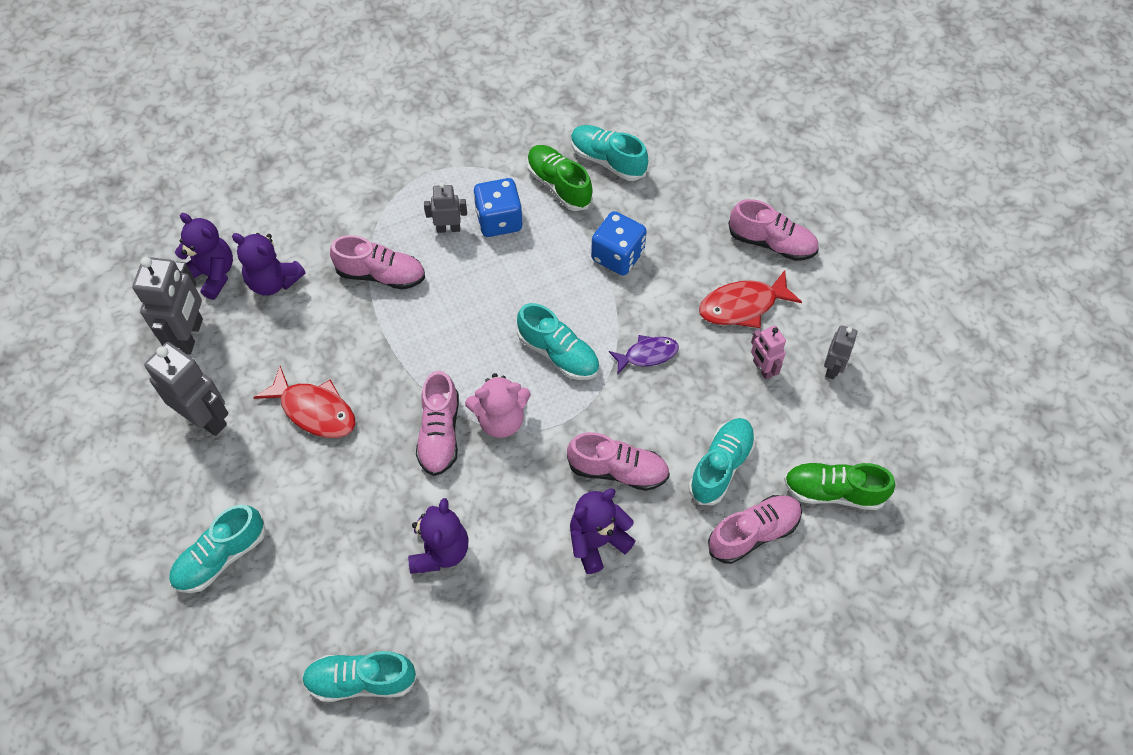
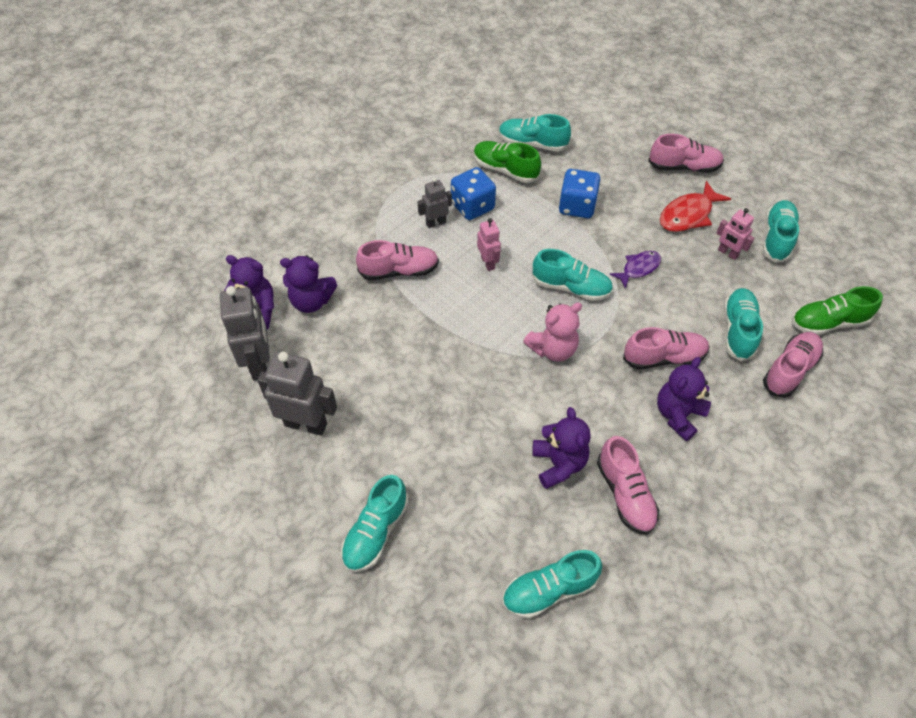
camera: 20 degrees left, 5 degrees down
red fish [253,366,355,438] -> none
pink shoe [416,371,459,476] -> pink shoe moved to [597,436,659,535]
grey robot [824,325,857,379] -> turquoise shoe [763,200,799,263]
none -> pink robot [477,218,501,271]

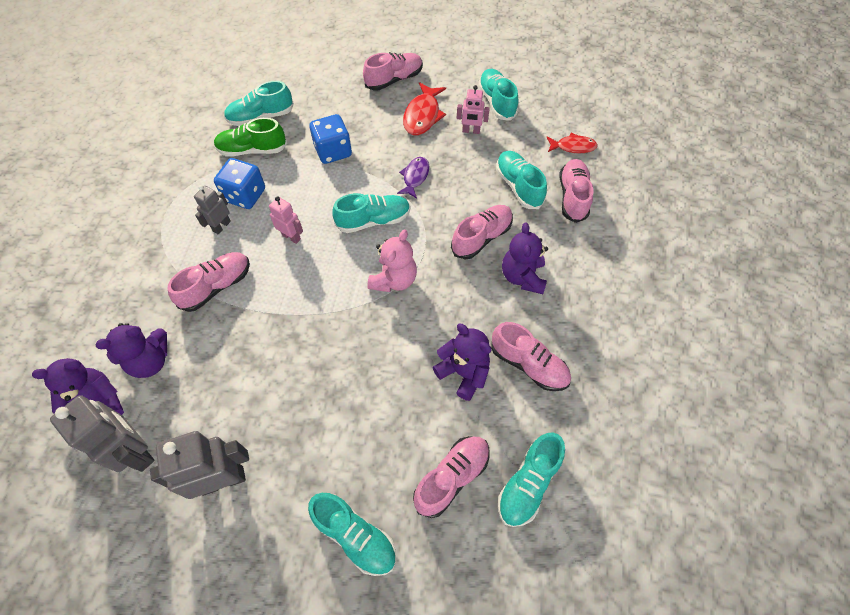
camera: 35 degrees left, 5 degrees up
turquoise shoe [341,475,409,572] -> turquoise shoe turned 45 degrees counterclockwise [308,493,396,576]
green shoe [792,286,883,335] -> red fish [546,133,598,153]
none -> pink shoe [413,436,490,518]

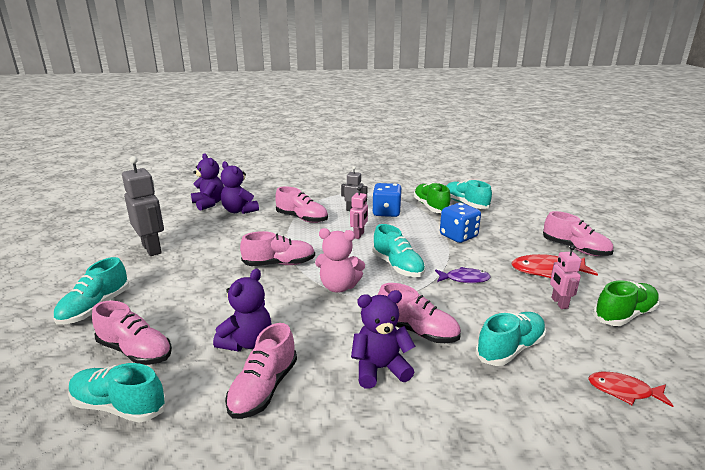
camera: 75 degrees right, 35 degrees down
grey robot [50,395,155,472] -> none
turquoise shoe [478,69,518,121] -> green shoe [593,280,660,326]
red fish [546,133,598,153] -> red fish turned 120 degrees clockwise [588,372,673,407]
pink shoe [559,159,594,223] -> pink shoe moved to [240,231,315,266]

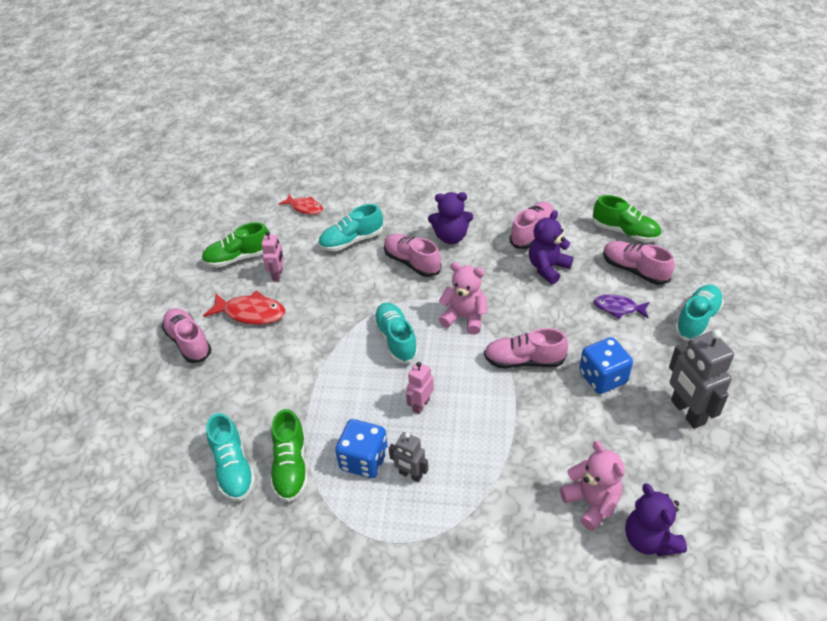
camera: 165 degrees left, 20 degrees up
turquoise shoe [68,363,166,423] -> green shoe [592,195,661,242]
purple teddy bear [221,161,259,214] -> pink teddy bear [560,441,625,531]
pink shoe [275,187,328,223] -> none
purple fish [435,267,491,283] -> purple fish moved to [594,294,650,319]
blue dice [440,203,481,243] -> blue dice moved to [579,337,633,394]

